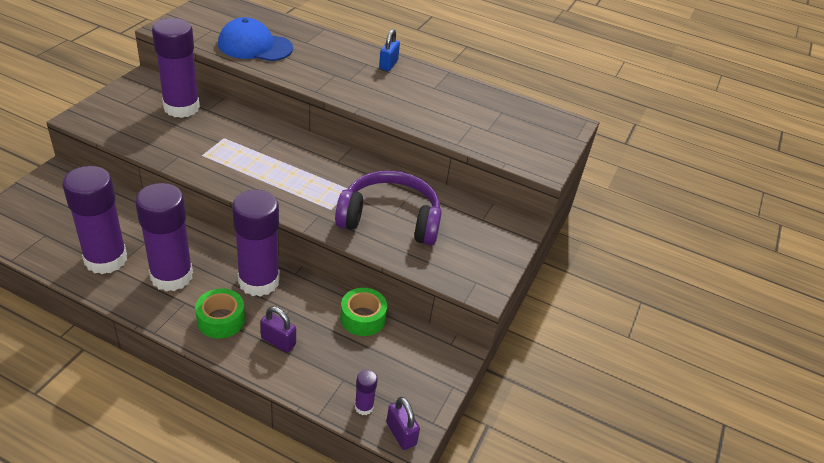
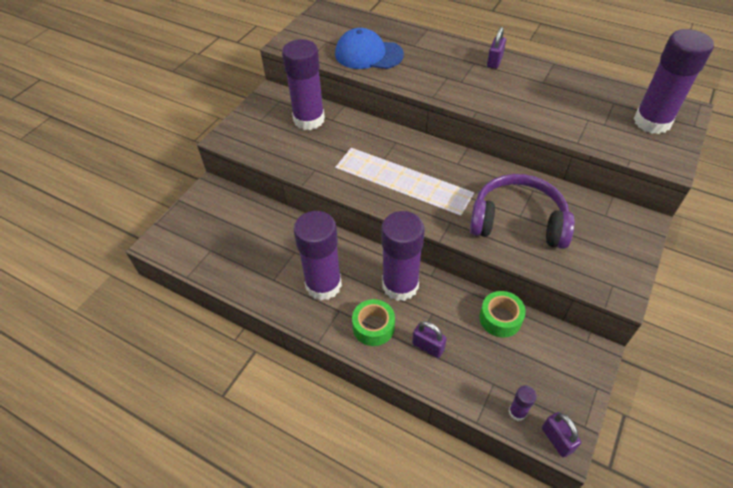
camera: 10 degrees right, 10 degrees up
purple glue stick [62,166,127,274] -> purple glue stick moved to [634,29,714,134]
blue padlock [379,29,400,71] -> purple padlock [487,27,506,69]

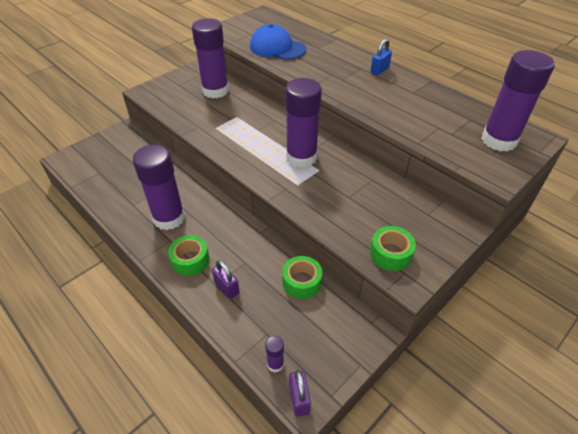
camera: 15 degrees right, 5 degrees down
purple glue stick [381,211,425,301] -> purple glue stick moved to [285,78,322,168]
purple headphones [470,174,575,249] -> none
purple padlock [487,27,506,69] -> blue padlock [371,39,392,75]
none -> green tape [370,226,416,271]

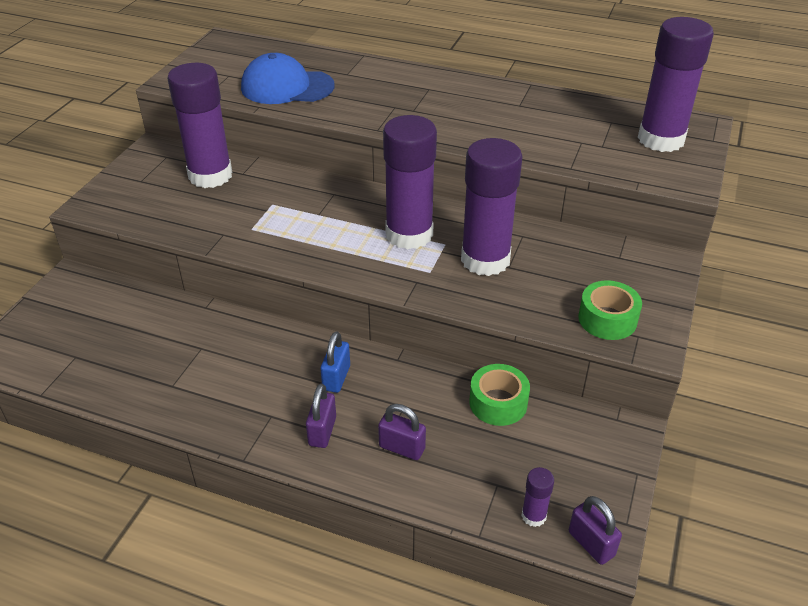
camera: 25 degrees left, 5 degrees down
purple glue stick [133,145,185,230] -> purple glue stick moved to [461,138,523,276]
green tape [168,235,209,276] -> purple padlock [306,384,336,448]
blue padlock [371,39,392,75] -> blue padlock moved to [320,331,350,393]

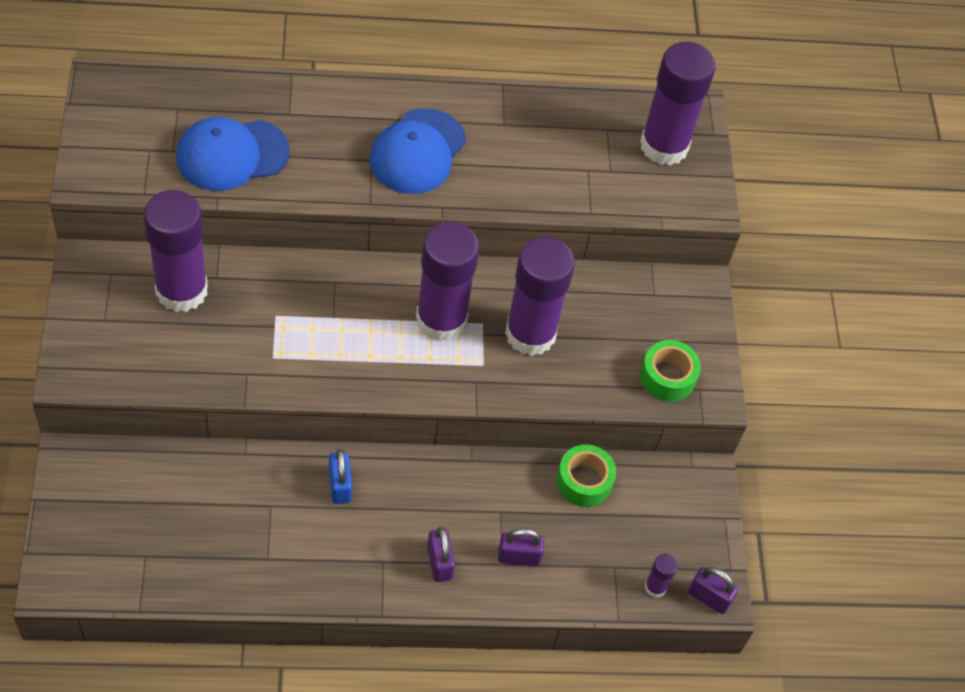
camera: 30 degrees left, 15 degrees up
blue padlock [320,331,350,393] -> blue padlock moved to [329,449,352,504]
none -> blue cap [369,108,466,194]

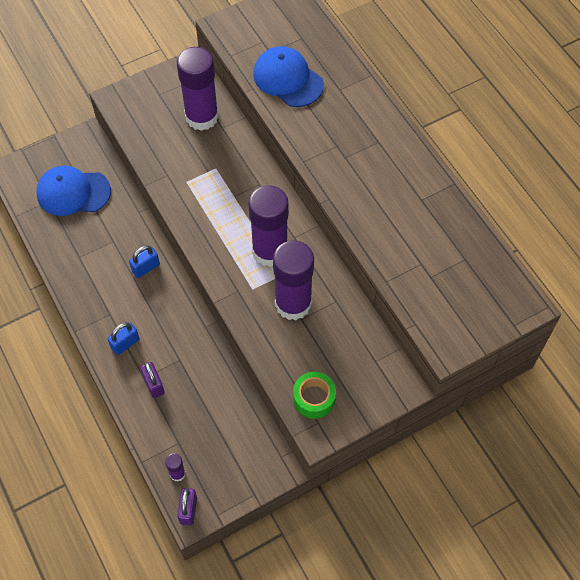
camera: 70 degrees right, 5 degrees up
blue cap [369,108,466,194] -> blue cap moved to [37,166,111,216]
purple padlock [427,527,455,582] -> blue padlock [108,322,140,355]
green tape [556,445,616,507] -> none
purple glue stick [640,42,716,166] -> none

